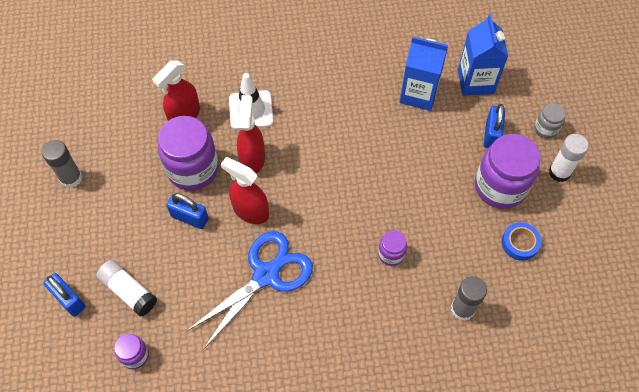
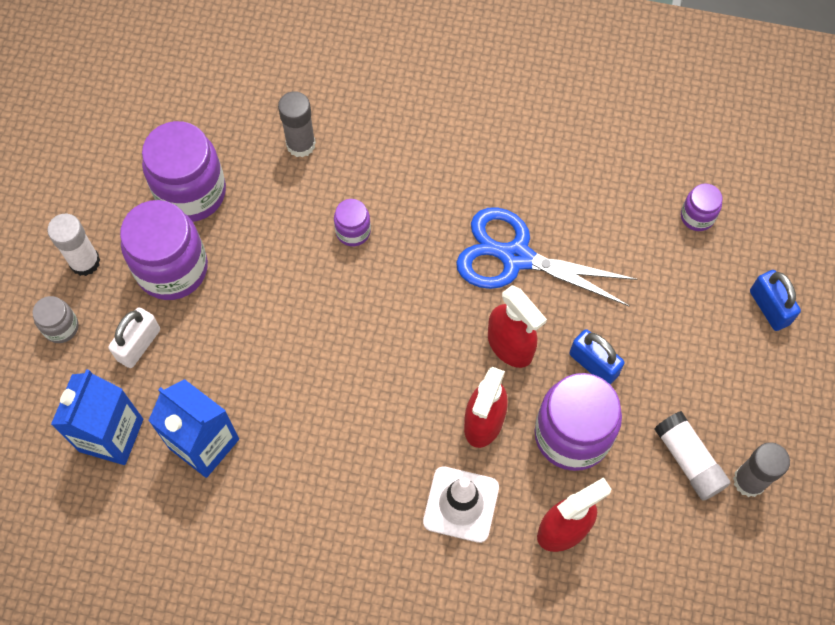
camera: 160 degrees left, 5 degrees up
white glue stick [96,260,157,317] -> white glue stick moved to [654,411,730,501]
blue scissors [187,231,313,349] -> blue scissors turned 45 degrees clockwise [456,207,638,306]
blue padlock [484,104,505,148] -> white padlock [108,307,160,368]
blue tape [502,222,542,261] -> purple jar [142,121,226,222]

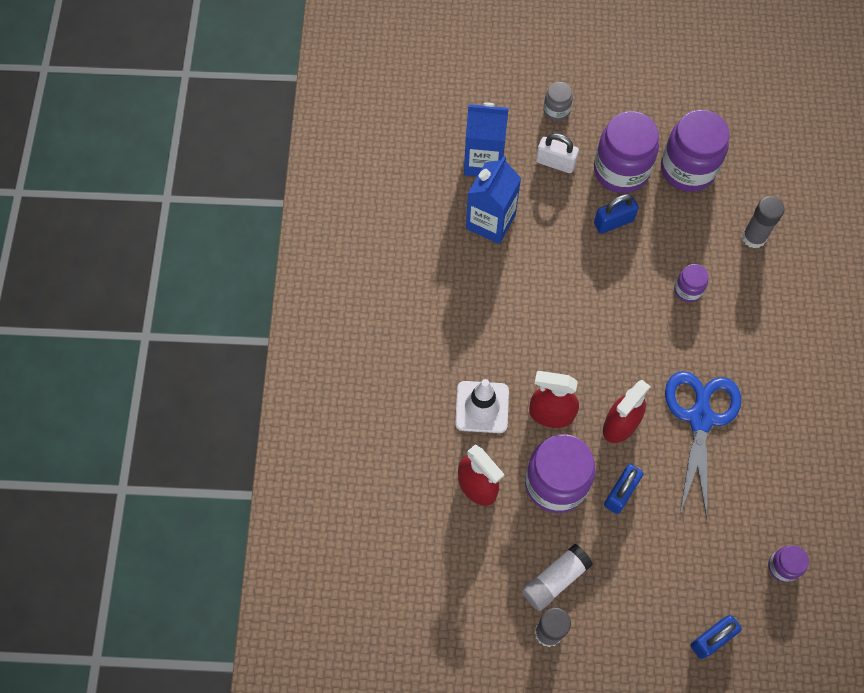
camera: 80 degrees right, 0 degrees up
white glue stick [47,214,100,276] -> none
none -> blue padlock [594,194,639,234]

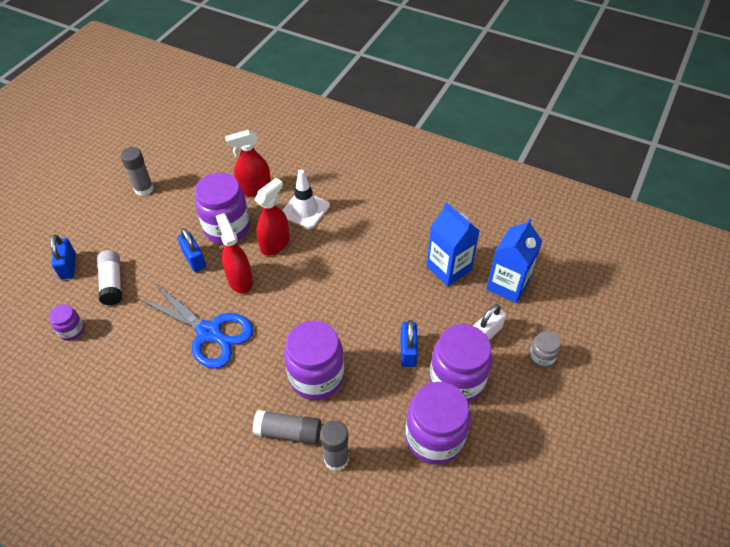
camera: 115 degrees right, 15 degrees down
white glue stick [522,544,593,611] -> white glue stick moved to [97,250,122,305]
purple jar [674,264,709,303] -> purple jar [284,320,344,400], size x2.06
none -> grey glue stick [253,410,321,445]

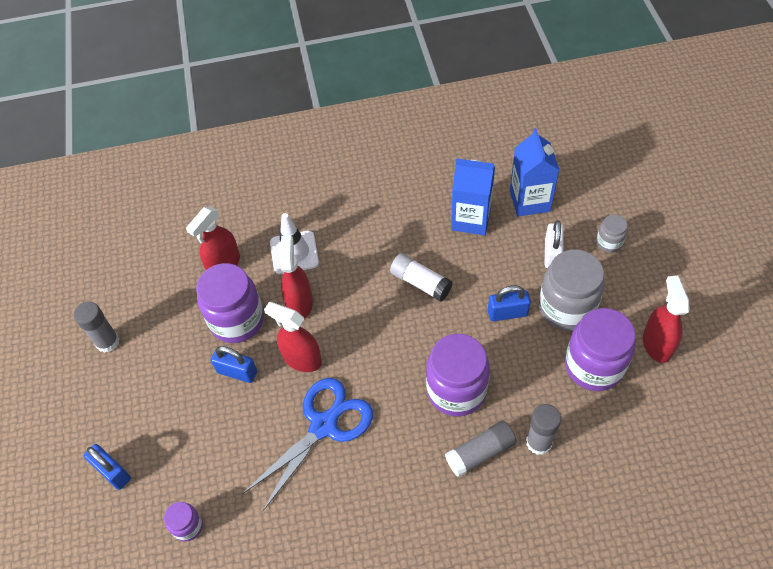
camera: 35 degrees left, 5 degrees up
white glue stick [97,250,122,305] -> white glue stick moved to [390,253,452,302]
blue scissors [139,284,254,369] -> blue scissors turned 45 degrees counterclockwise [243,378,373,511]
blue padlock [401,320,418,367] -> blue padlock turned 60 degrees counterclockwise [488,285,531,321]
purple jar [430,324,492,403] -> grey jar [539,249,605,331]
none -> red spray bottle [643,275,689,363]

